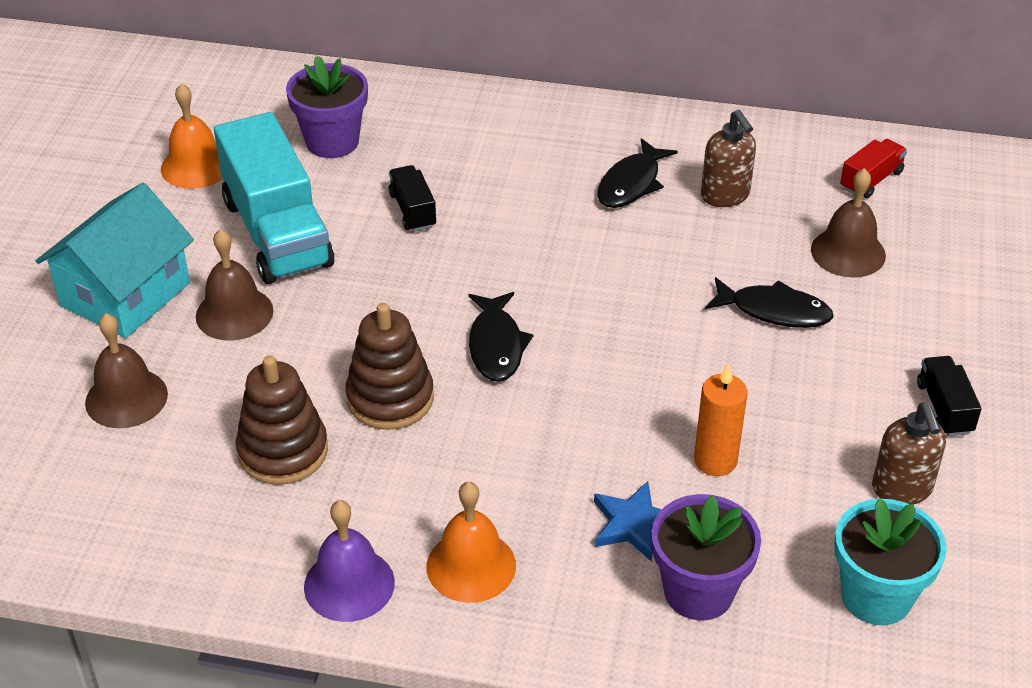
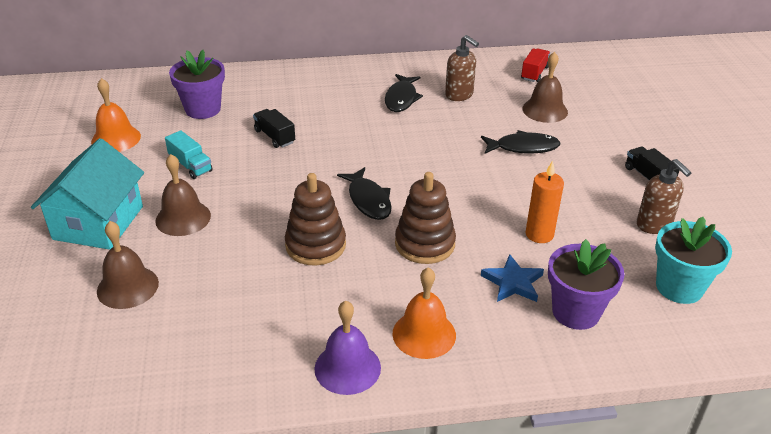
camera: 20 degrees left, 5 degrees down
turquoise truck [214,112,334,284] -> turquoise truck [165,130,213,179], size x0.45
brown stacking toy [236,355,328,485] -> brown stacking toy moved to [395,172,456,264]

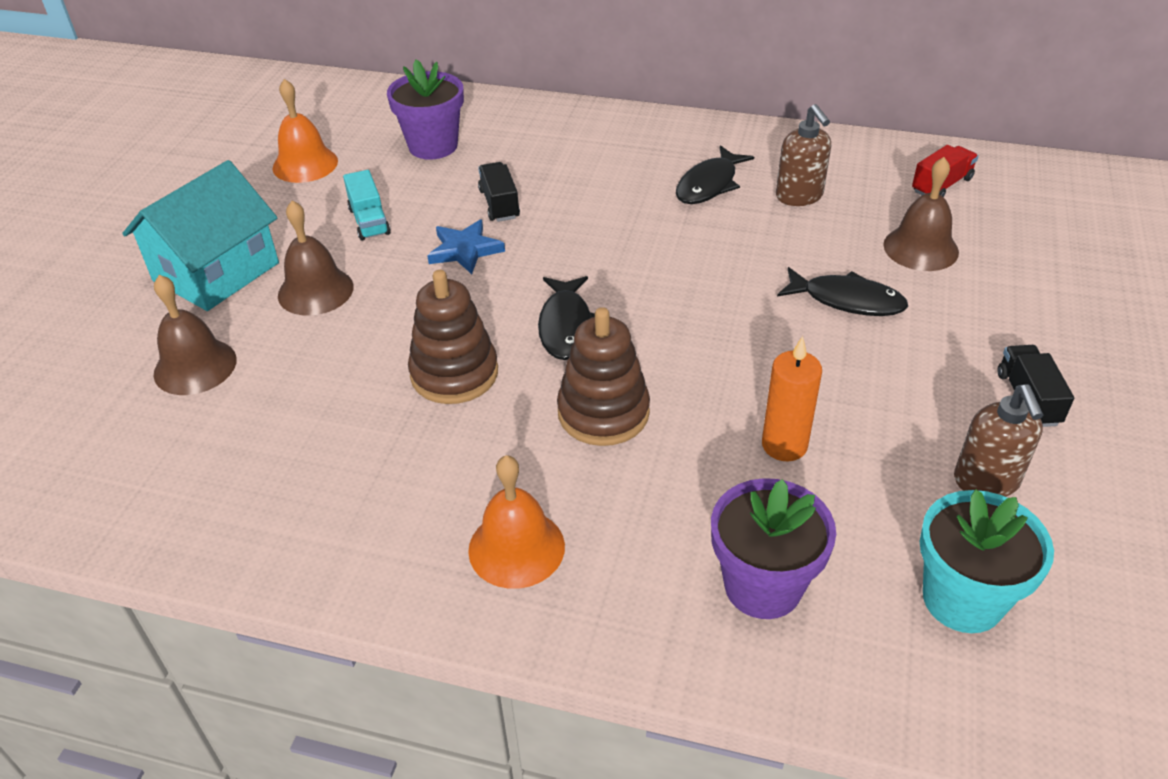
camera: 25 degrees right, 5 degrees up
purple bell [314,301,381,395] -> none
blue star [481,254,544,302] -> blue star moved to [427,219,505,274]

